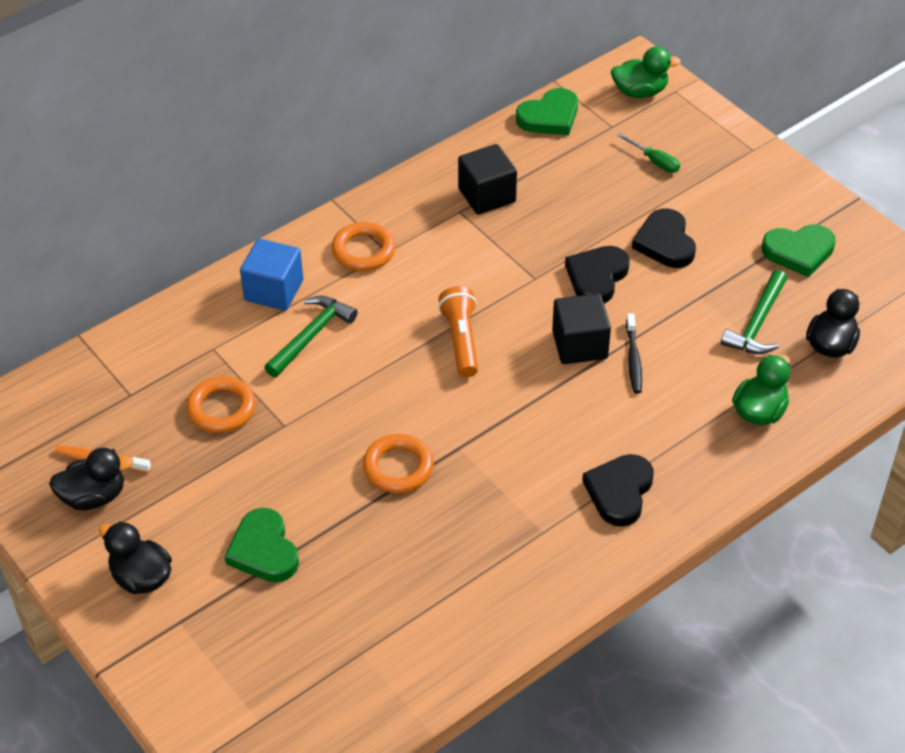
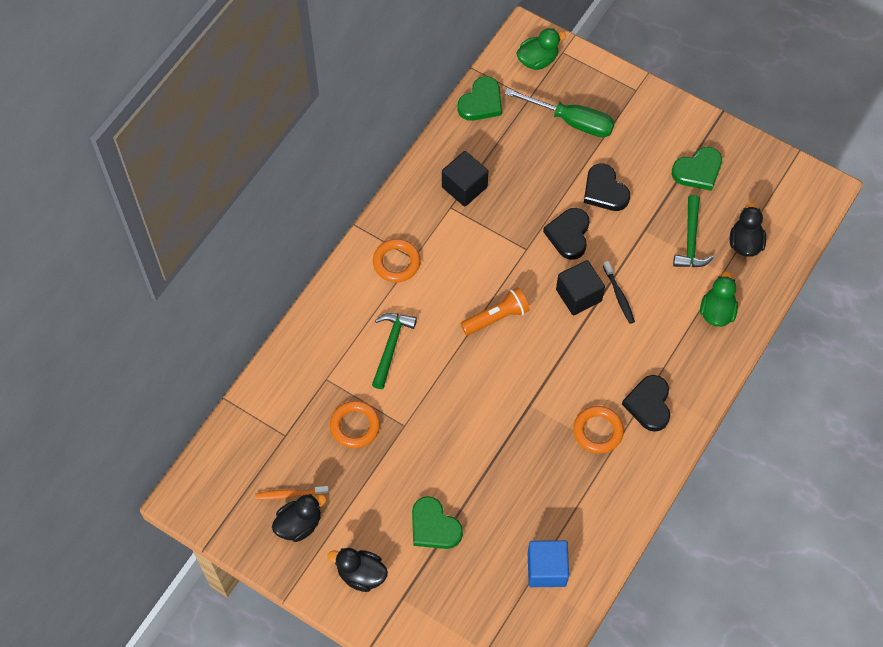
camera: 20 degrees left, 15 degrees up
blue cube [240,238,303,311] -> blue cube moved to [528,540,569,587]
orange ring [363,434,434,493] -> orange ring moved to [573,406,624,453]
orange flashlight [438,286,478,377] -> orange flashlight turned 90 degrees clockwise [461,287,530,335]
green screwdriver [617,133,680,173] -> green screwdriver [504,88,615,137], size x2.02

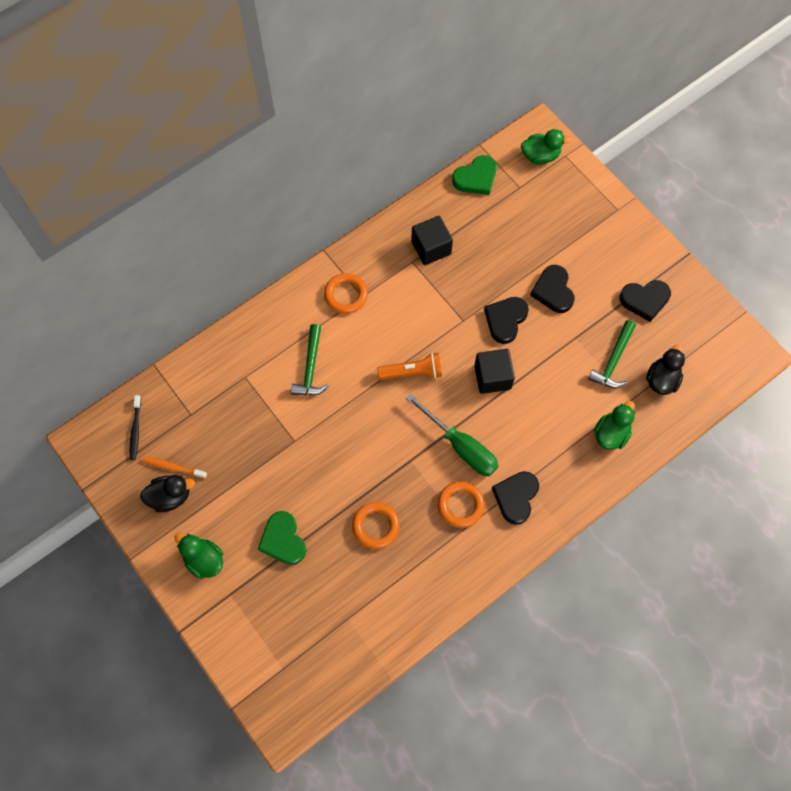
camera: 20 degrees right, 5 degrees up
black duck [328,548,388,592] -> green duck [175,533,223,579]
orange ring [330,401,380,448] -> orange ring moved to [352,502,400,549]
green hammer [372,313,417,389] -> green hammer turned 150 degrees clockwise [291,324,329,396]
green screwdriver [504,88,615,137] -> green screwdriver moved to [406,393,498,476]
blue cube [528,540,569,587] -> none
black toothbrush [603,261,635,324] -> black toothbrush moved to [130,395,141,460]
green heart [672,147,722,191] -> black heart [619,280,671,322]

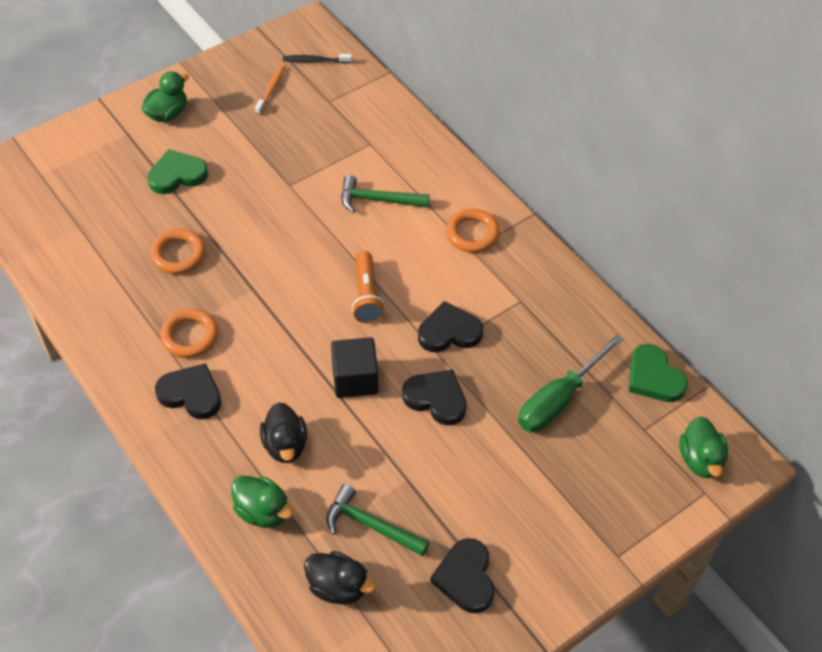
camera: 90 degrees right, 15 degrees down
black duck [140,475,195,512] -> black duck moved to [260,402,307,463]
green screwdriver [406,393,498,476] -> green screwdriver moved to [518,334,623,432]
black cube [411,216,453,265] -> none
black heart [530,265,575,313] -> black heart moved to [418,301,483,352]

